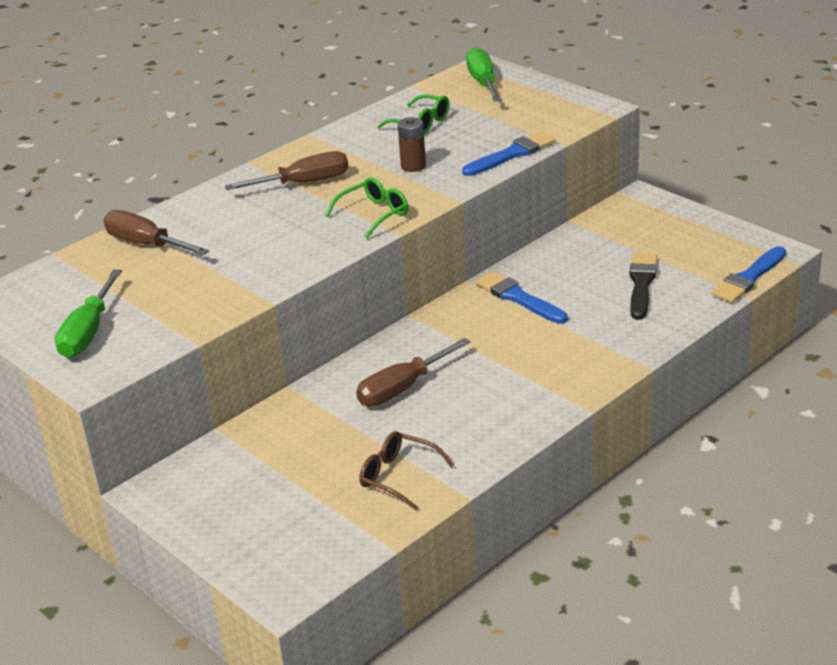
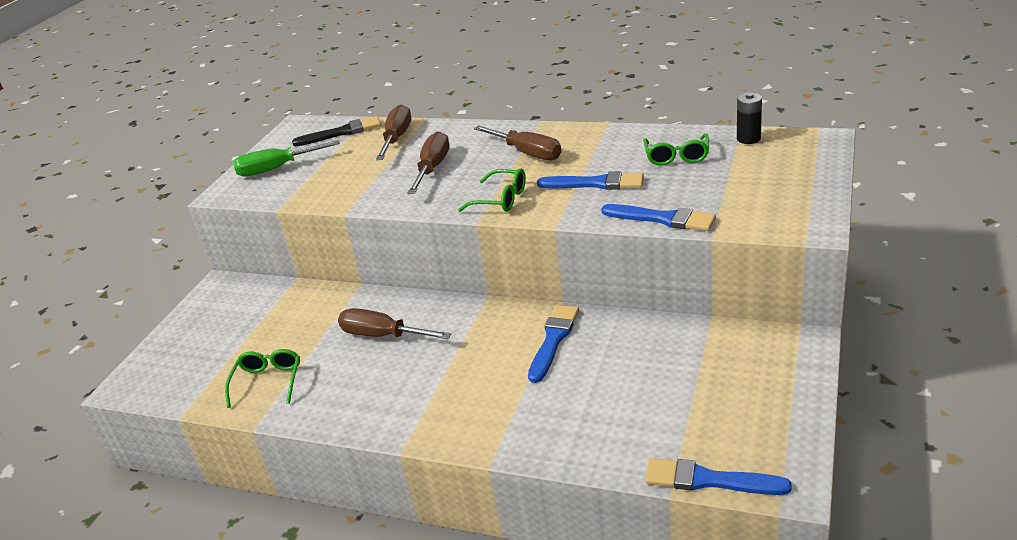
camera: 65 degrees right, 0 degrees up
brown glasses [359,431,454,511] -> green glasses [225,349,300,408]
brown battery [398,117,426,172] -> blue brush [537,171,644,190]
green screwdriver [466,47,501,102] -> none
black brush [629,253,657,320] -> black brush moved to [292,116,381,146]
none -> brown screwdriver [407,131,450,194]
none -> black battery [737,93,762,144]

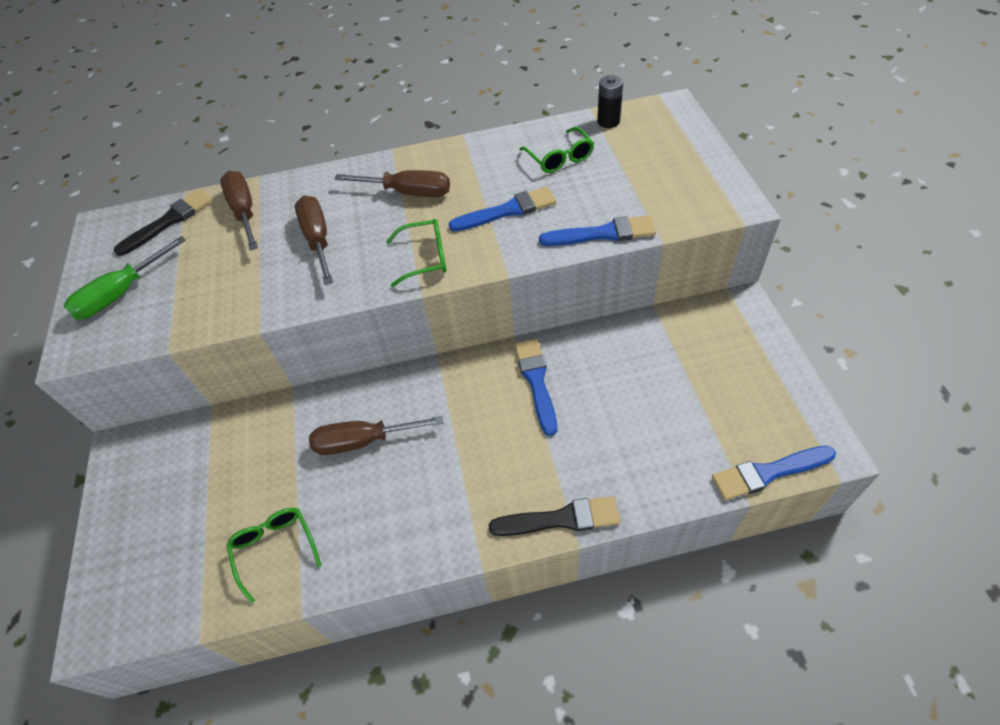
camera: 30 degrees left, 20 degrees up
none -> black brush [489,496,620,536]

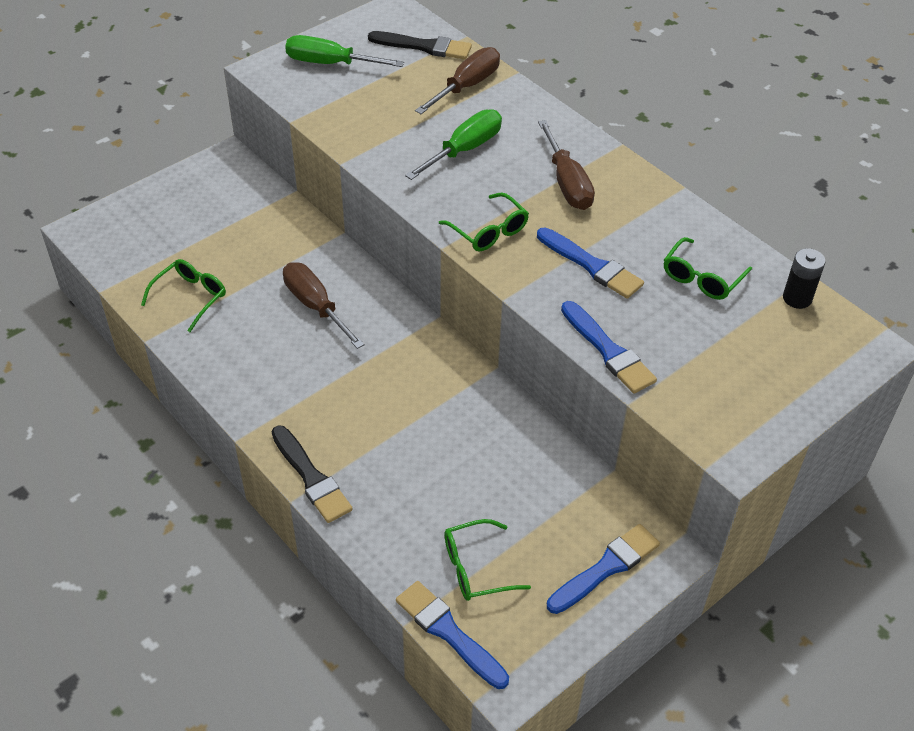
camera: 55 degrees right, 5 degrees down
brown screwdriver [295,196,333,285] -> green screwdriver [405,109,502,180]
blue brush [515,339,557,436] -> blue brush moved to [547,524,660,614]
none -> green glasses [444,519,531,601]

